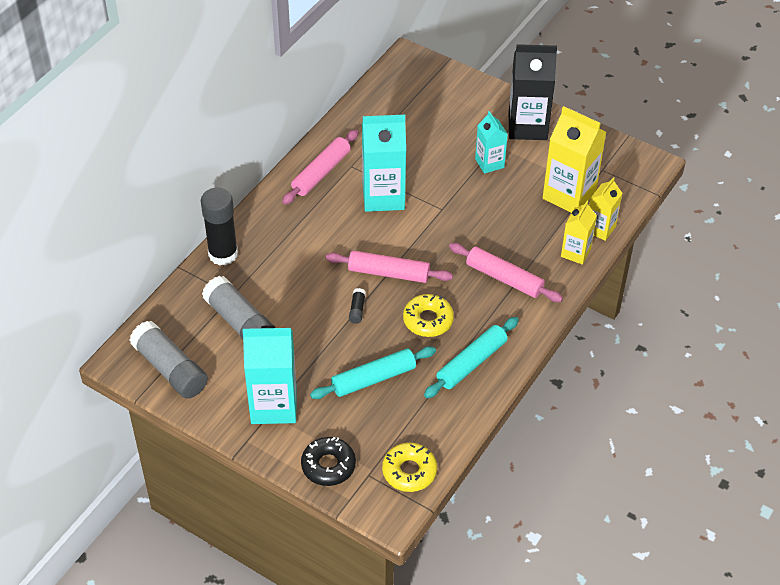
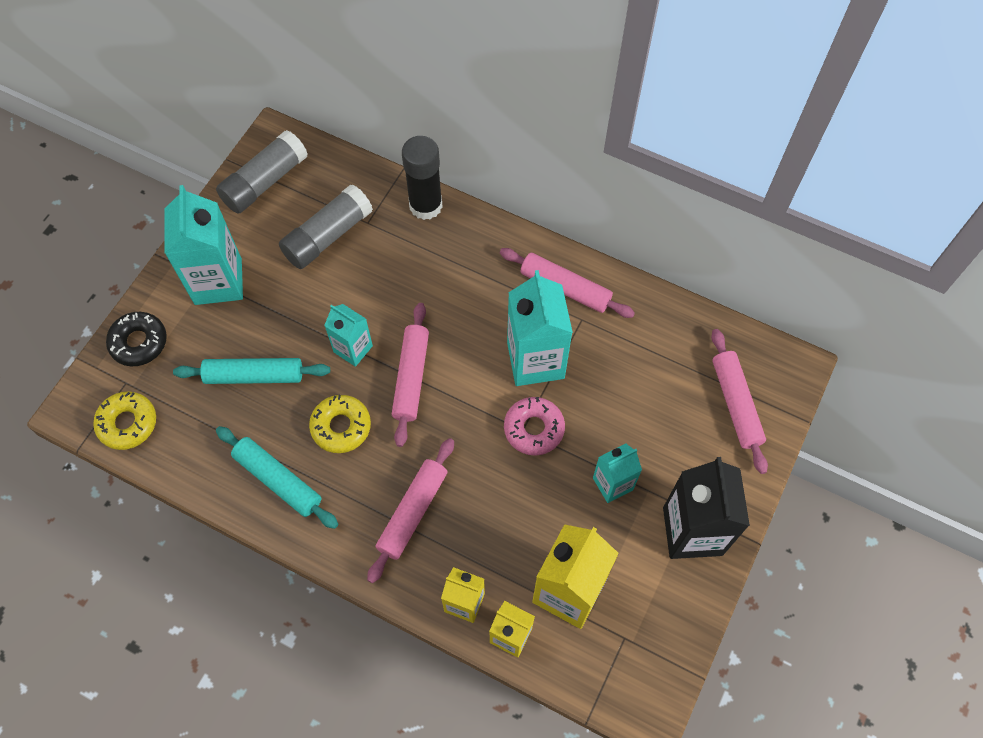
camera: 85 degrees right, 15 degrees up
turquoise rolling pin [310,346,436,399] -> turquoise rolling pin turned 60 degrees counterclockwise [173,358,330,384]
black glue stick [349,288,366,324] -> turquoise carton [324,304,373,367]
none -> pink donut [504,397,565,456]
none -> pink rolling pin [711,329,768,474]

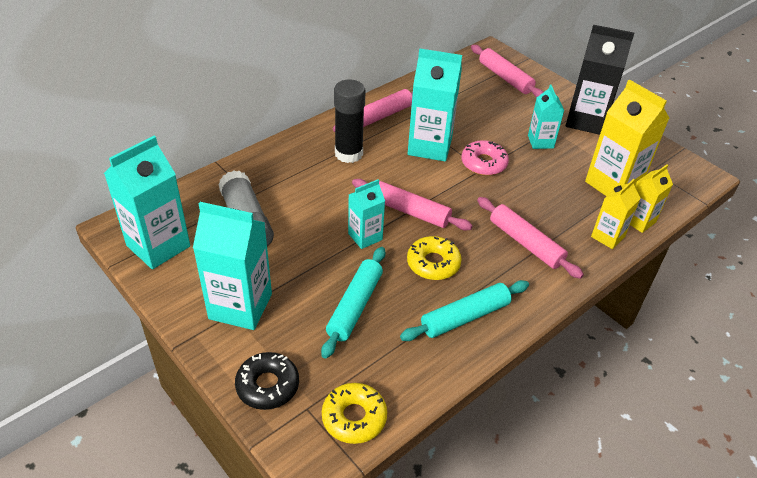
camera: 70 degrees left, 20 degrees down
grey glue stick [216,130,308,214] -> turquoise carton [104,136,190,269]
black glue stick [402,136,443,220] -> black glue stick moved to [334,79,366,163]
pink rolling pin [711,329,768,474] -> pink rolling pin turned 45 degrees clockwise [471,45,544,98]

